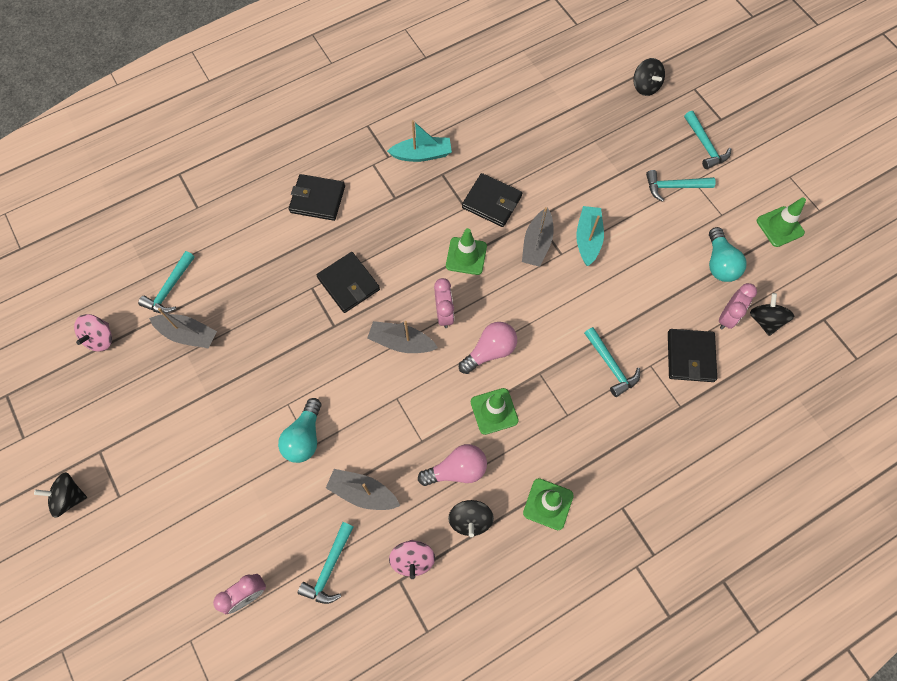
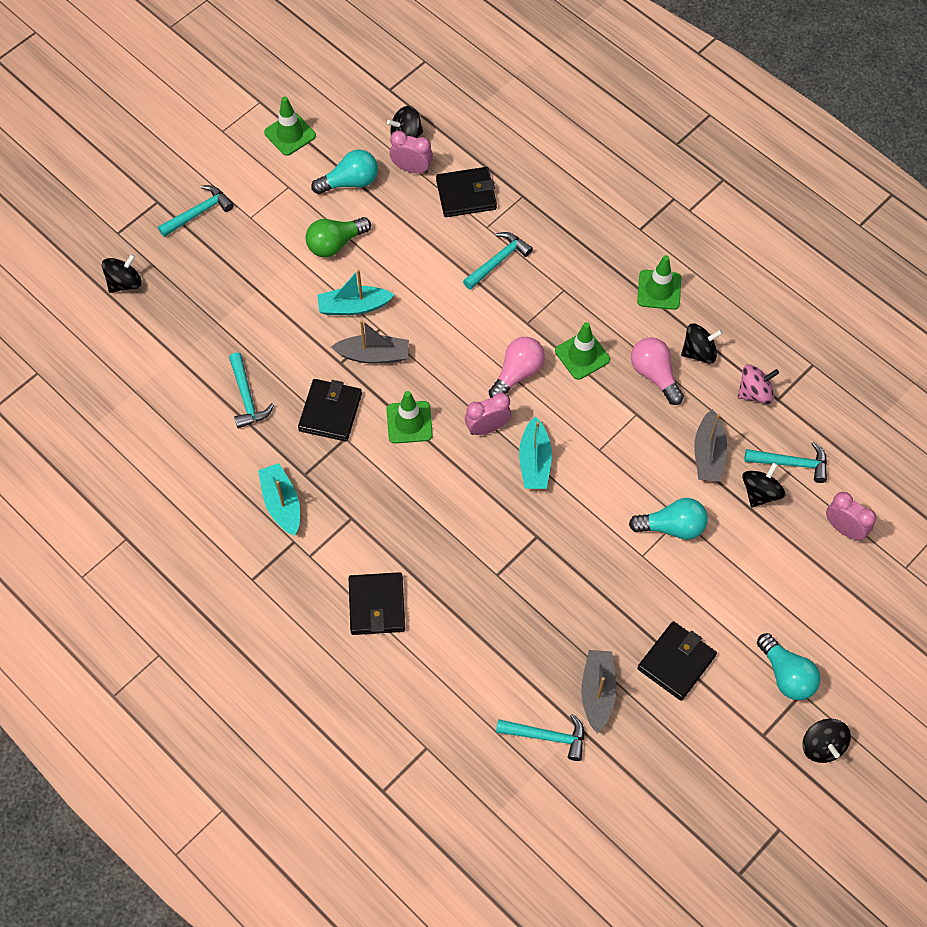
camera: 105 degrees left, 5 degrees down
pink spinning top [74,314,112,351] -> none
black wallet [317,252,380,313] -> black wallet moved to [637,621,717,701]
grey boat [367,321,438,353] -> turquoise boat [519,416,552,489]
pink light bulb [459,322,517,374] -> pink light bulb turned 90 degrees clockwise [489,337,545,398]
turquoise hammer [646,170,716,202] -> turquoise hammer moved to [229,353,274,428]
none -> green light bulb [305,217,371,257]
none -> black spinning top [742,462,785,508]
none -> turquoise light bulb [757,633,821,700]

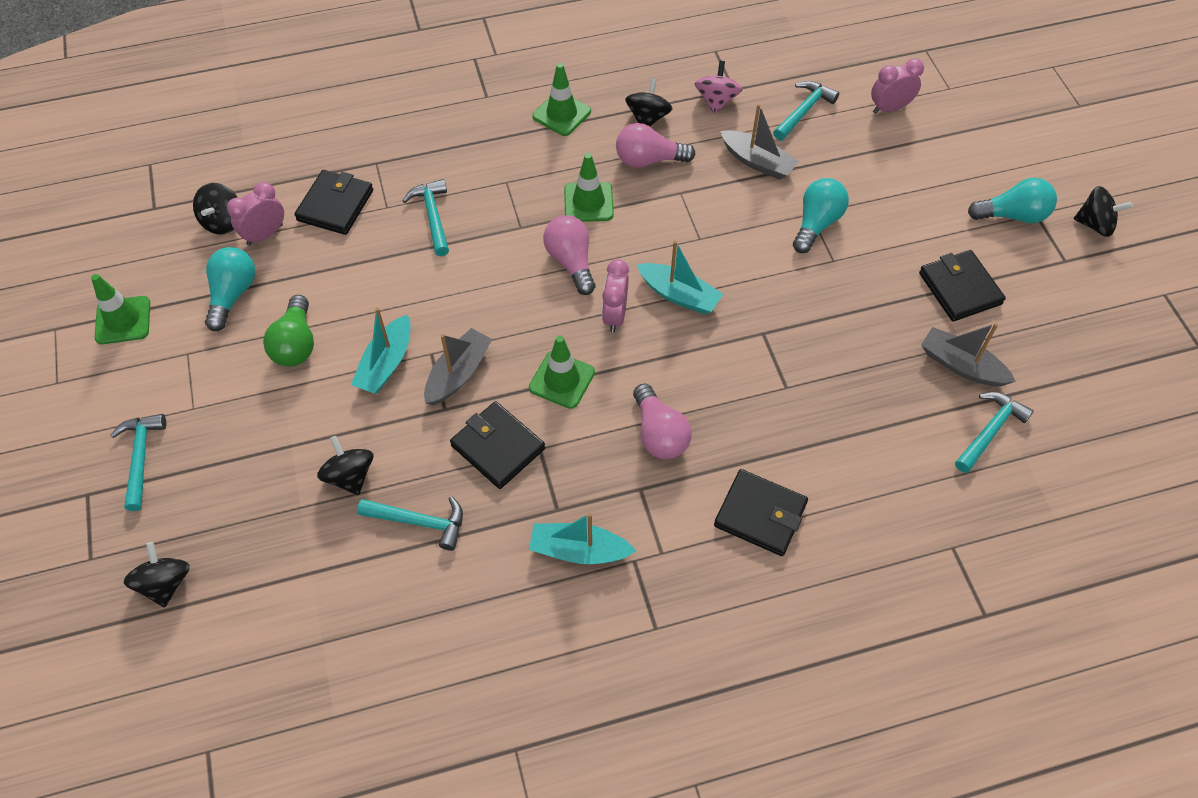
camera: 60 degrees left, 5 degrees down
black spinning top [742,462,785,508] -> black spinning top moved to [317,436,373,495]
none -> pink light bulb [633,383,692,459]

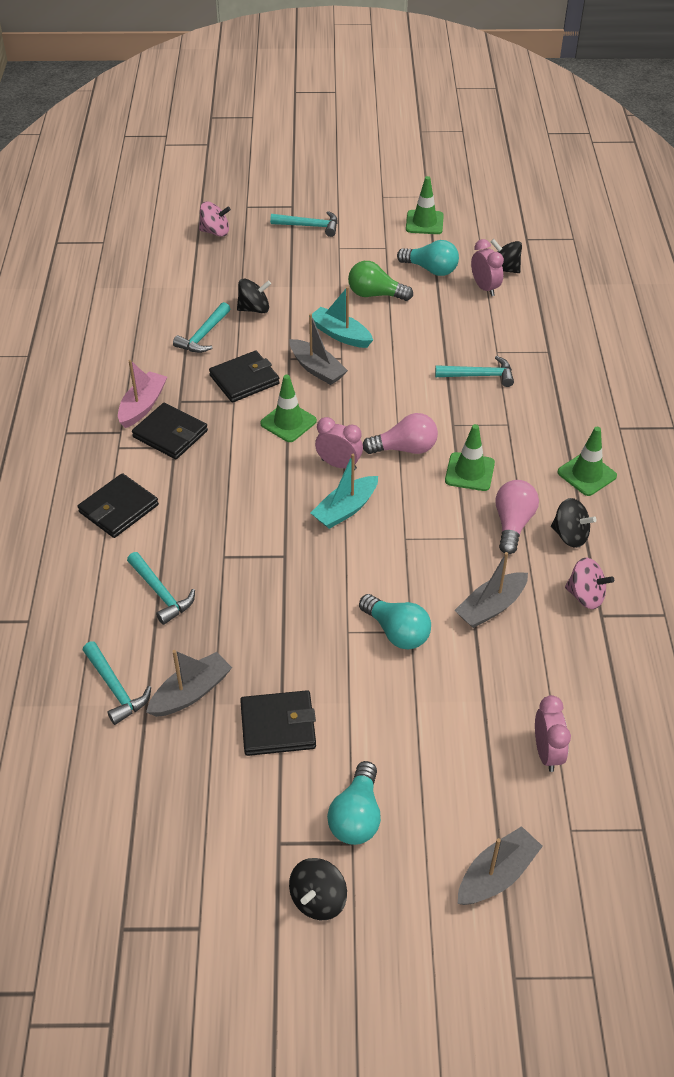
camera: 105 degrees right, 10 degrees down
black spinning top [124,542,190,607] -> pink spinning top [199,202,231,237]
black wallet [294,170,373,235] -> black wallet moved to [132,403,208,459]
turquoise boat [529,513,636,564] -> pink boat [118,360,167,428]
pink light bulb [633,383,692,459] -> none
turquoise hammer [773,81,839,141] -> turquoise hammer moved to [127,552,195,625]
none -> grey boat [458,826,543,905]

